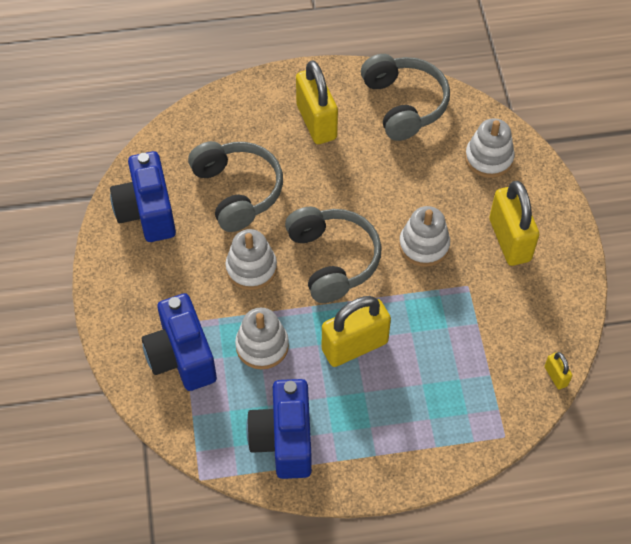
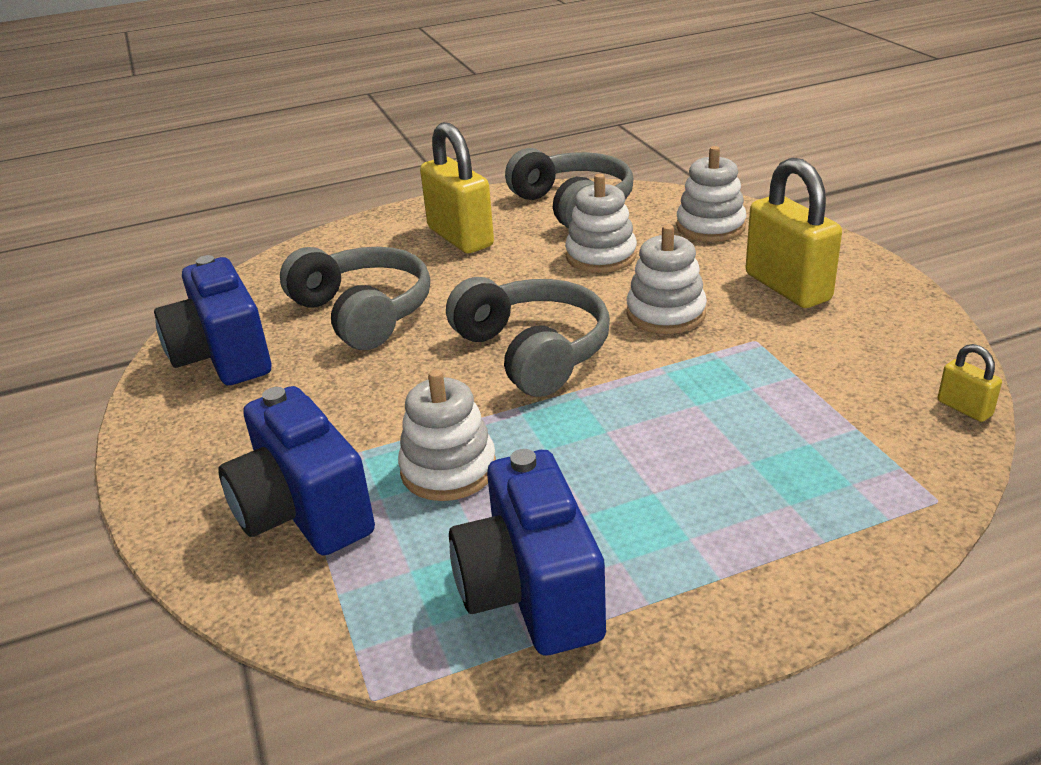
camera: 10 degrees left, 25 degrees down
white stacking toy [225,229,277,290] -> white stacking toy moved to [565,174,637,273]
yellow padlock [322,296,391,367] -> none

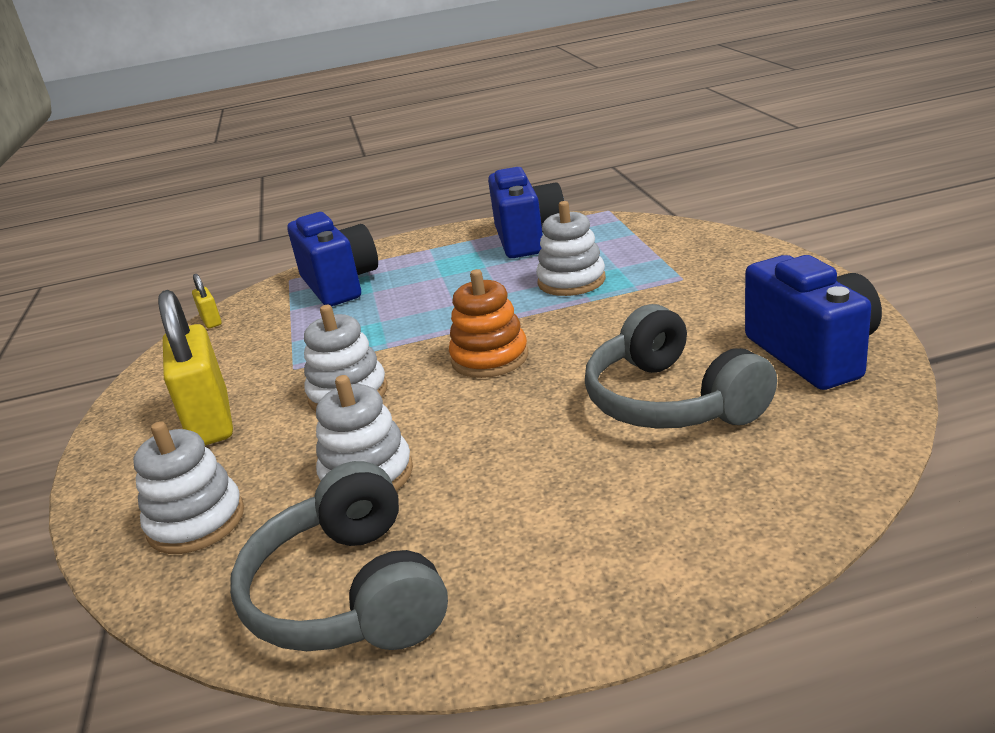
camera: 170 degrees left, 5 degrees down
blue camera [219,386,375,555] -> blue camera moved to [287,212,378,307]
yellow padlock [420,122,494,253] -> none
grey headphones [446,277,610,397] -> orange stacking toy [449,269,528,378]

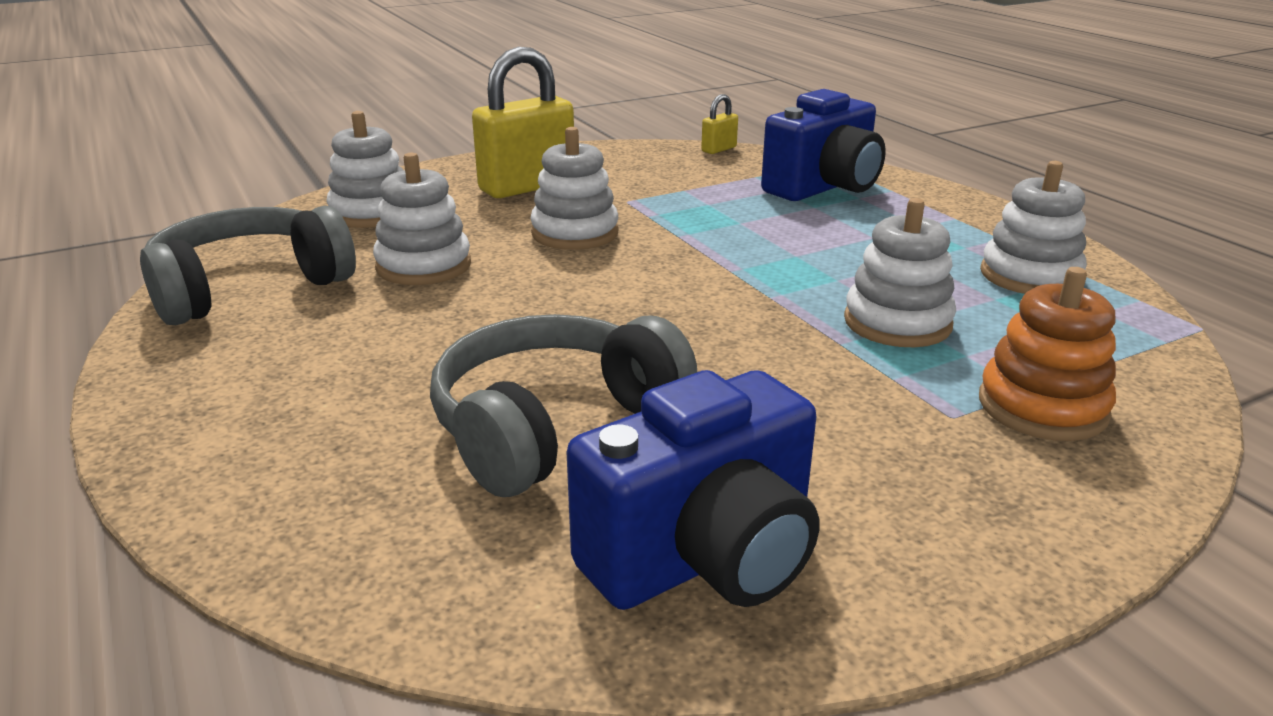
camera: 70 degrees right, 0 degrees up
orange stacking toy [449,269,528,378] -> orange stacking toy moved to [979,267,1116,441]
blue camera [488,167,564,258] -> white stacking toy [980,161,1087,294]

